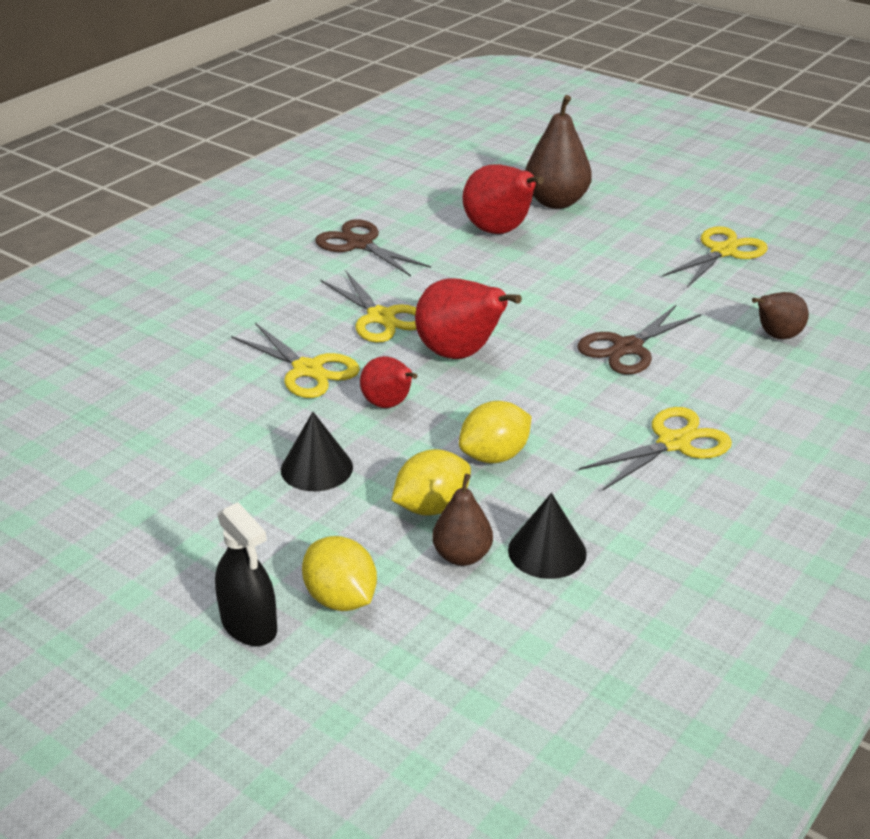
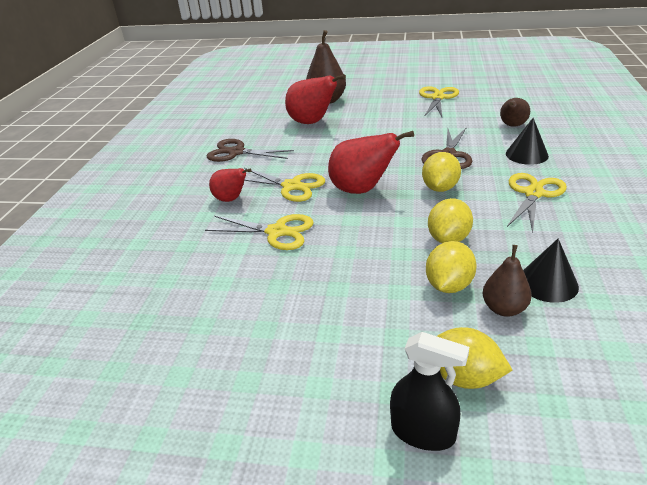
camera: 25 degrees left, 0 degrees up
black cone [281,412,353,491] -> black cone moved to [506,118,549,165]
red pear [360,356,417,408] -> red pear moved to [209,168,252,202]
none -> yellow lemon [422,152,461,192]

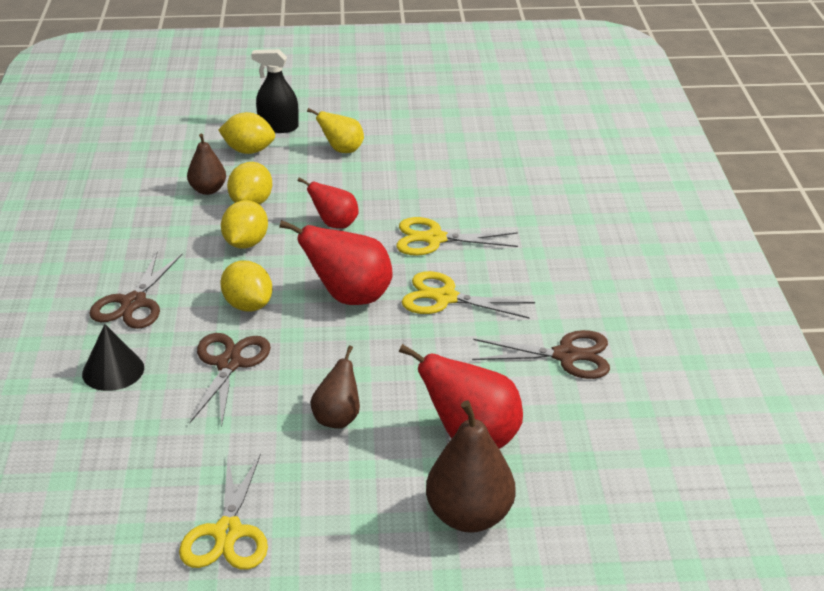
camera: 165 degrees right, 0 degrees up
red pear [209,168,252,202] -> red pear moved to [298,178,359,229]
yellow lemon [422,152,461,192] -> yellow lemon turned 45 degrees counterclockwise [220,261,273,311]
brown pear [500,98,530,127] -> brown pear moved to [311,346,360,429]
yellow scissors [507,173,567,233] -> brown scissors [89,251,183,329]
black cone [523,239,579,303] -> none
none -> yellow pear [307,108,364,153]

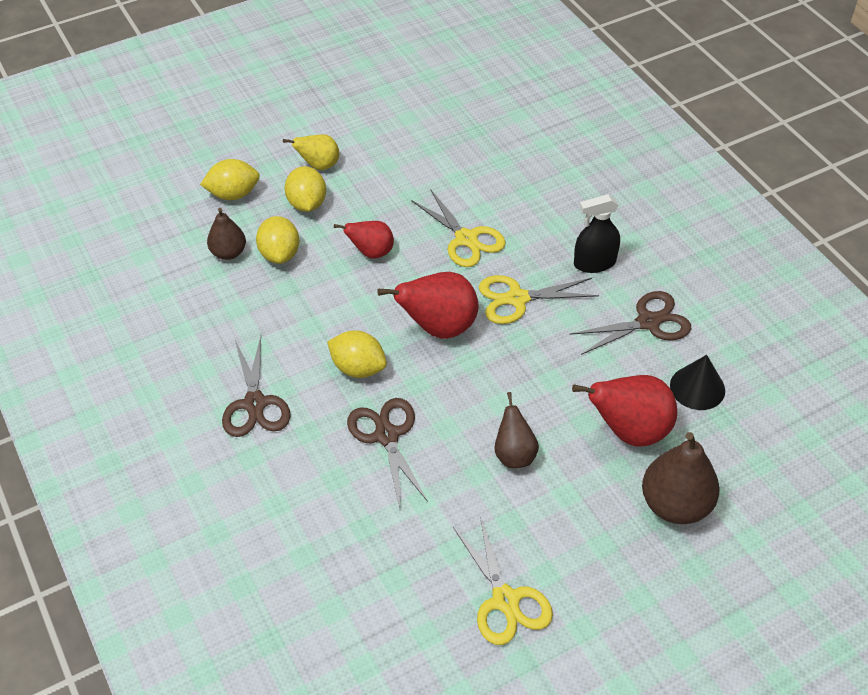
camera: 25 degrees left, 15 degrees up
black cone [82,324,144,391] -> black cone moved to [670,355,725,410]
yellow lemon [221,200,268,249] -> yellow lemon moved to [285,166,326,212]
black spray bottle [251,49,299,133] -> black spray bottle moved to [574,194,620,273]
yellow scissors [396,217,518,256] -> yellow scissors turned 105 degrees counterclockwise [411,189,505,267]

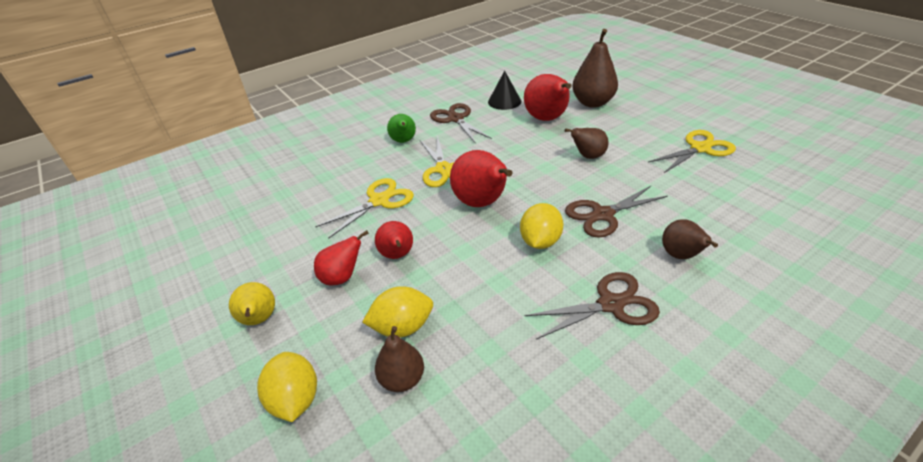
camera: 95 degrees left, 10 degrees down
yellow lemon [285,166,326,212] -> none
black spray bottle [574,194,620,273] -> green pear [387,114,416,143]
none -> red pear [314,230,369,286]
none -> brown pear [662,219,718,259]

